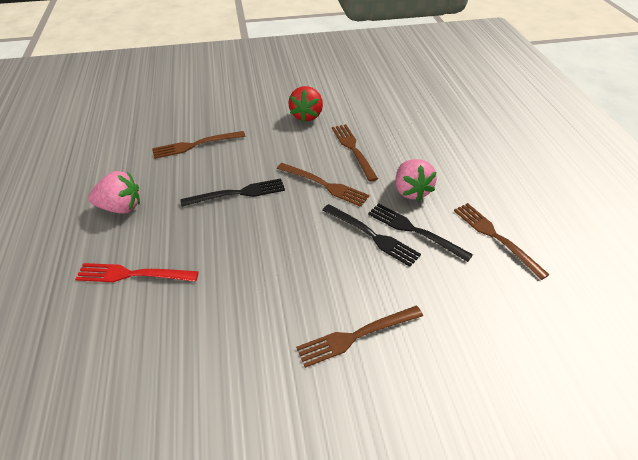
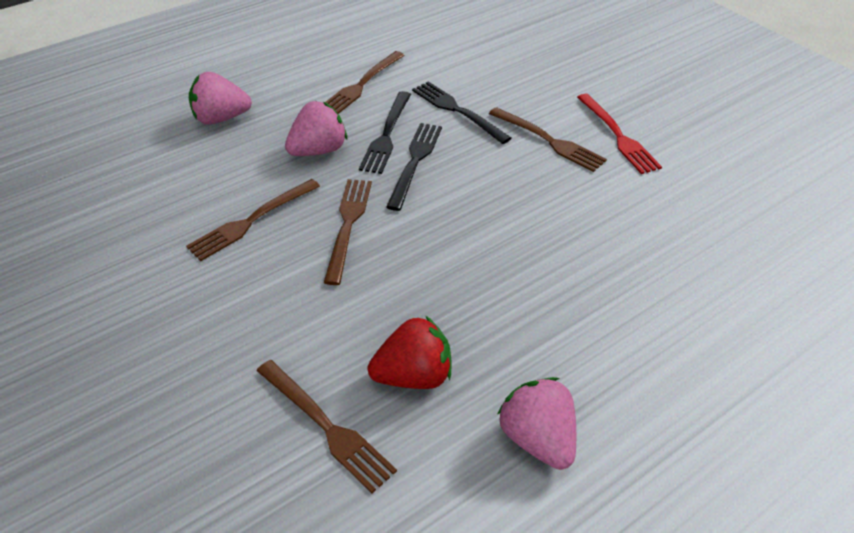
camera: 115 degrees left, 0 degrees up
red fork [75,263,199,282] -> red fork moved to [577,94,662,174]
black fork [180,179,285,207] -> black fork moved to [412,82,511,144]
red strawberry [288,86,323,122] -> red strawberry moved to [368,316,451,389]
none -> pink strawberry [189,72,252,125]

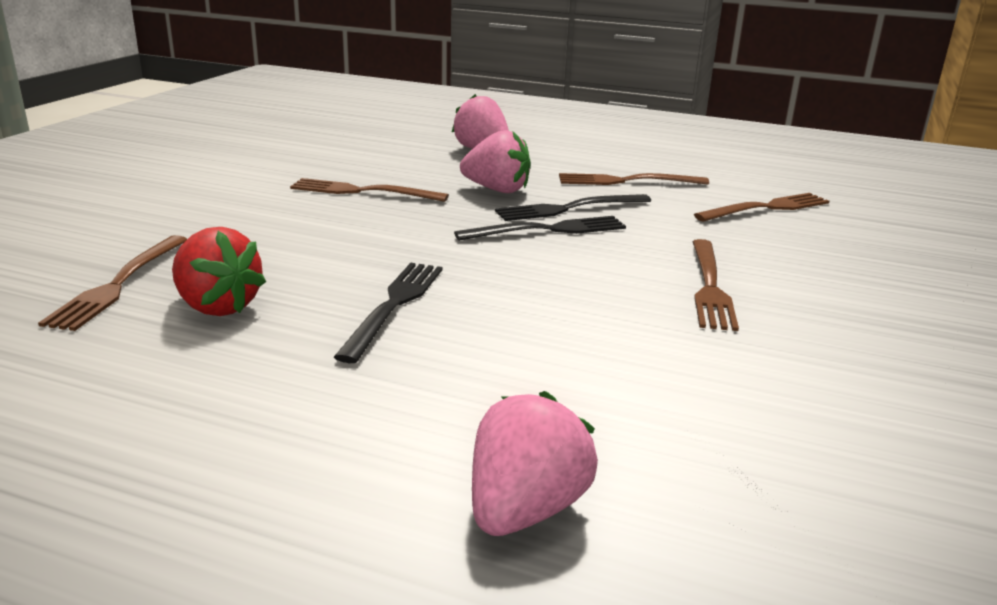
camera: 55 degrees right, 20 degrees down
brown fork [324,179,372,285] -> brown fork moved to [694,193,829,221]
black fork [412,82,511,144] -> black fork moved to [334,263,443,363]
pink strawberry [497,377,576,470] -> pink strawberry moved to [472,391,598,536]
red fork [577,94,662,174] -> none

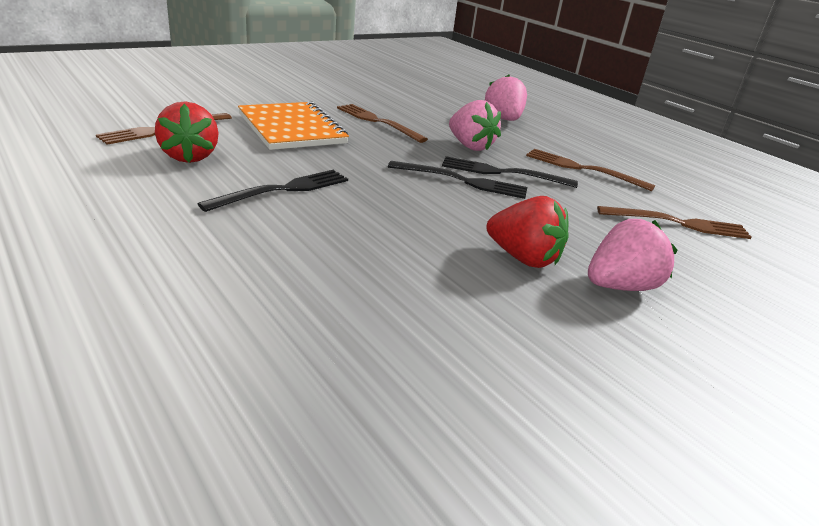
camera: 30 degrees right, 5 degrees up
pink strawberry [472,391,598,536] -> pink strawberry moved to [588,219,677,291]
brown fork [692,239,739,331] -> red strawberry [487,196,568,268]
none -> orange notebook [238,102,349,150]

